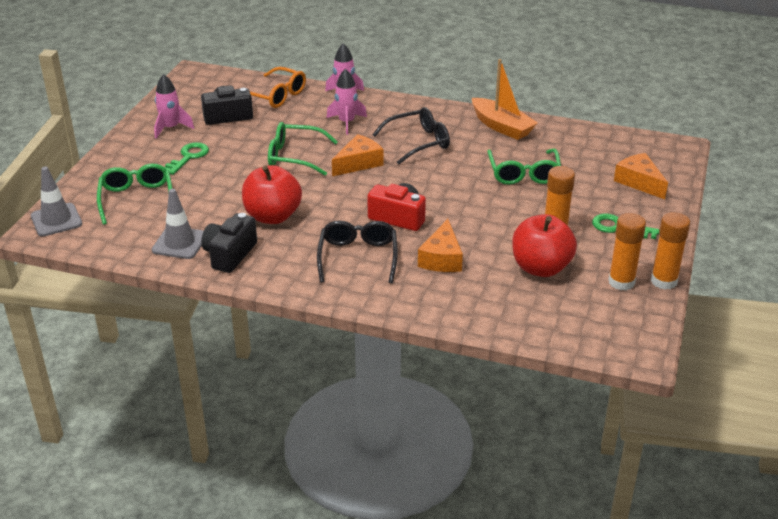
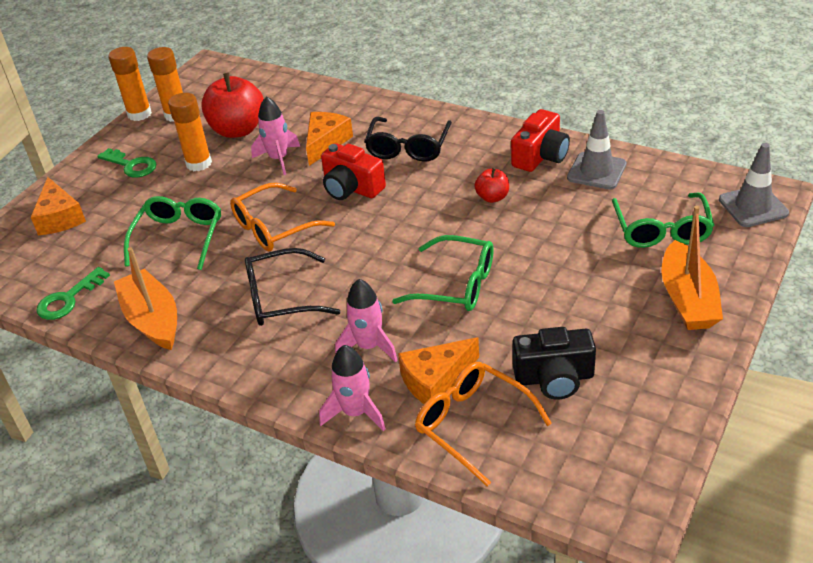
camera: 165 degrees left, 5 degrees up
pink rocket [154,74,194,139] -> pink rocket moved to [251,96,300,175]
green key [165,142,209,175] -> green key moved to [36,267,110,320]
black camera [201,213,257,273] -> red camera [511,109,570,172]
red apple [242,165,302,224] -> red apple [474,168,509,203], size x0.50
orange cheese [332,134,384,176] -> orange cheese moved to [398,337,479,404]
none -> orange glasses [230,183,335,251]
none -> orange boat [661,206,723,330]

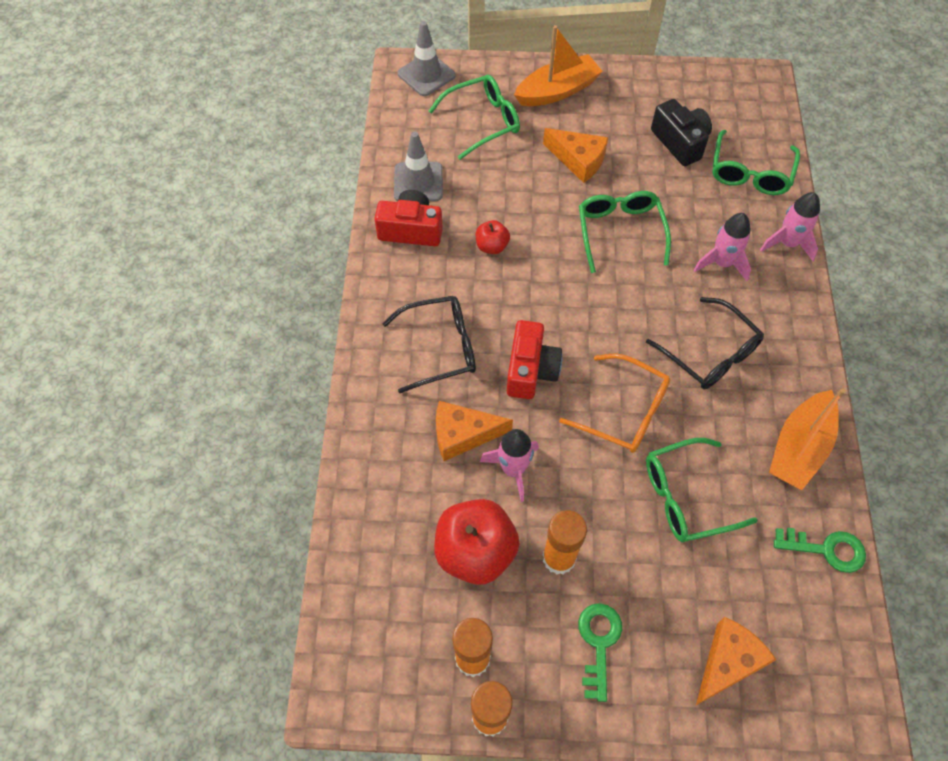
camera: 120 degrees left, 20 degrees up
orange cheese [398,337,479,404] -> orange cheese moved to [543,128,608,183]
orange glasses [415,362,552,486] -> green glasses [712,130,800,195]

